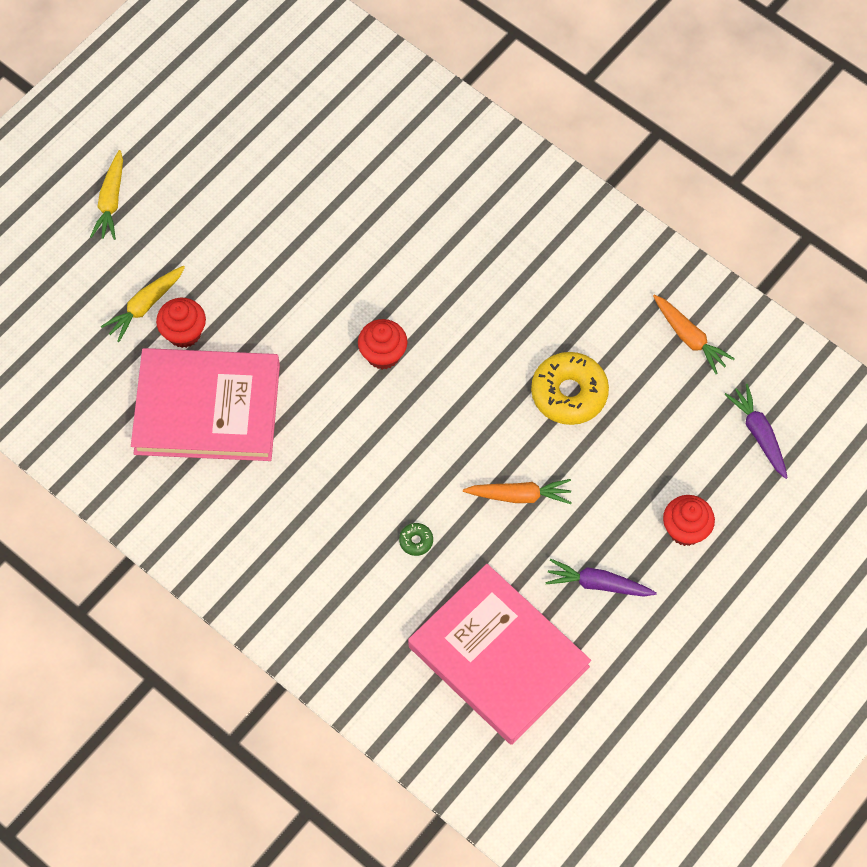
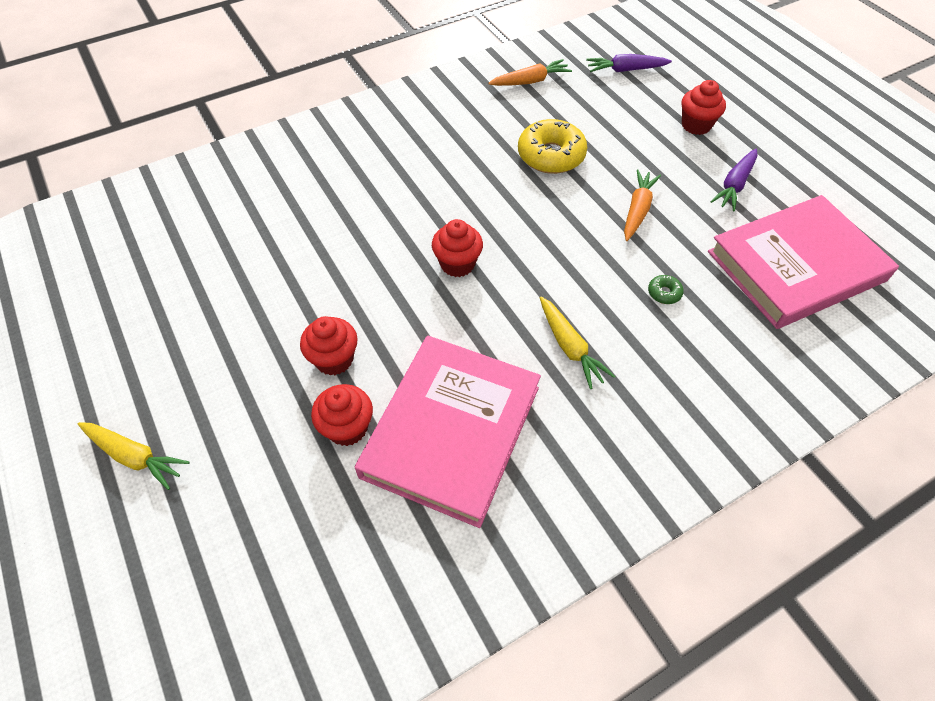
camera: 70 degrees left, 10 degrees down
yellow carrot [101,266,185,342] -> yellow carrot moved to [540,297,616,389]
none -> red cupcake [300,316,358,375]

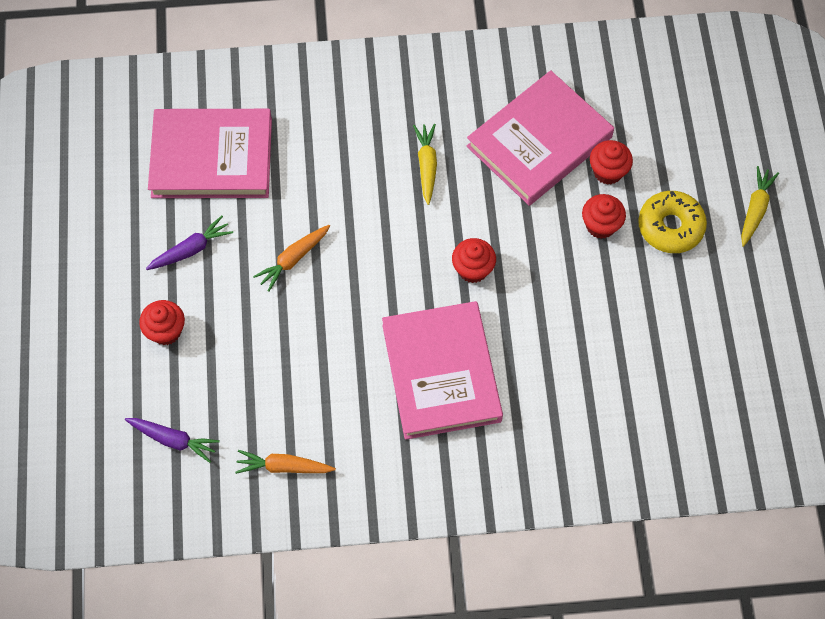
camera: 155 degrees left, 10 degrees up
yellow carrot [78,422,190,490] -> yellow carrot turned 60 degrees clockwise [741,166,779,247]
yellow donut [518,119,587,174] -> yellow donut moved to [638,191,707,253]
green donut [648,275,684,304] -> none
none -> pink book [382,301,503,440]

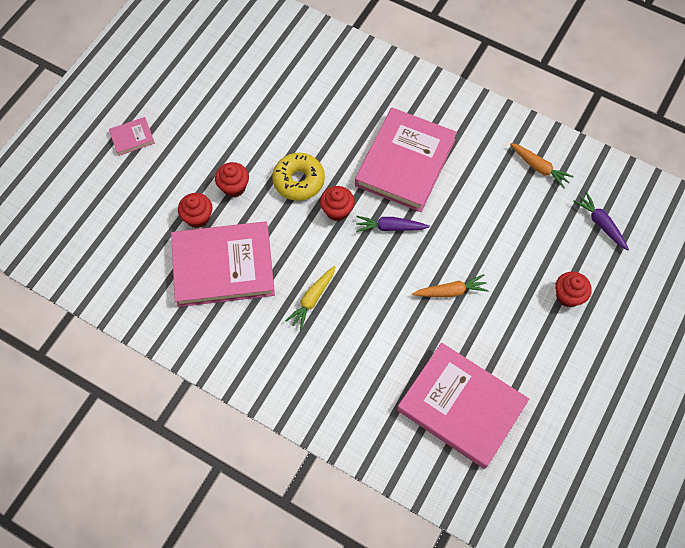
camera: 145 degrees left, 0 degrees up
purple carrot [146,216,233,270] -> purple carrot moved to [356,216,430,232]
yellow donut [638,191,707,253] -> yellow donut moved to [272,153,325,201]
yellow carrot [741,166,779,247] -> pink book [109,117,155,156]

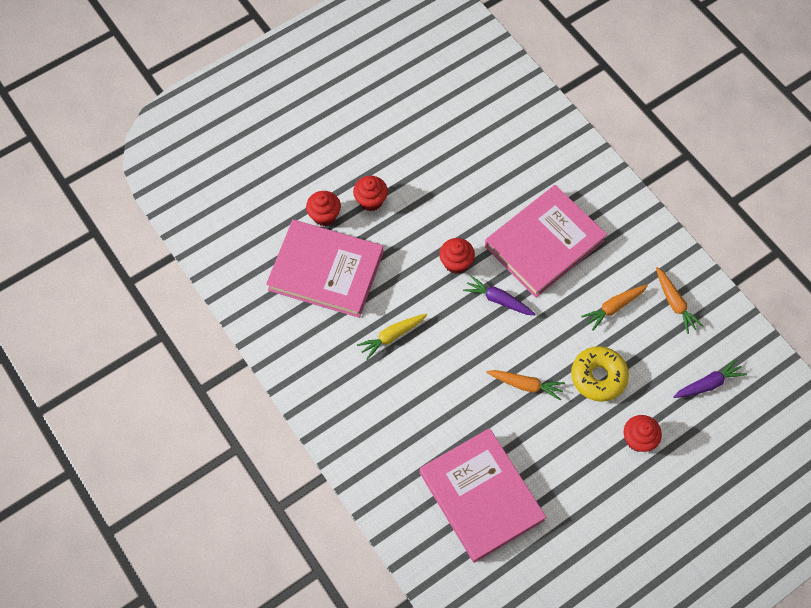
camera: 25 degrees right, 0 degrees up
pink book [109,117,155,156] -> none
yellow donut [272,153,325,201] -> yellow donut moved to [571,346,629,402]
purple carrot [573,191,629,251] -> purple carrot turned 75 degrees clockwise [674,358,747,398]
none -> orange carrot [581,285,648,331]

